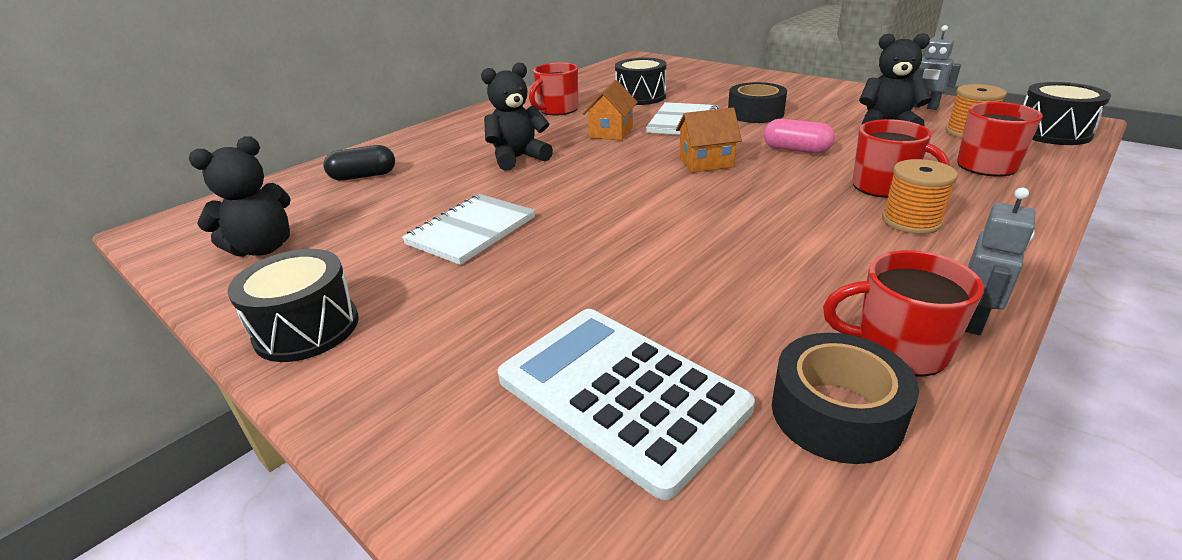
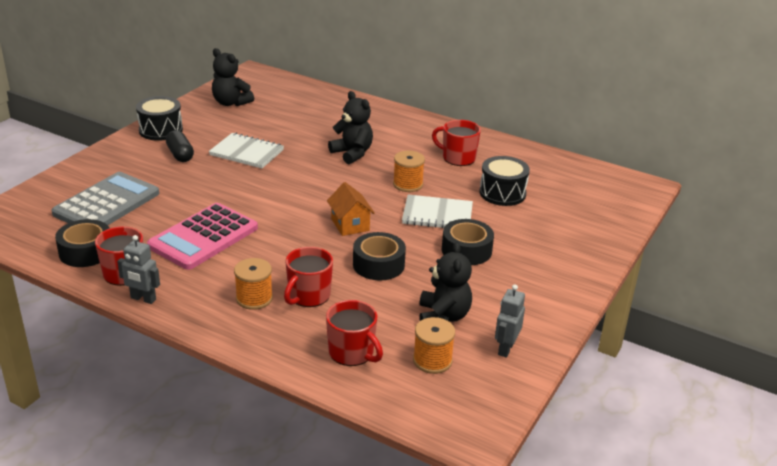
camera: 75 degrees right, 0 degrees up
black capsule [323,145,395,181] -> black capsule moved to [166,130,194,162]
white calculator [498,309,755,500] -> grey calculator [52,172,159,225]
orange house [582,80,638,140] -> orange spool [393,151,425,192]
pink capsule [764,119,835,154] -> black tape [353,232,406,281]
black drum [1023,82,1111,145] -> none
none -> pink calculator [147,203,258,270]

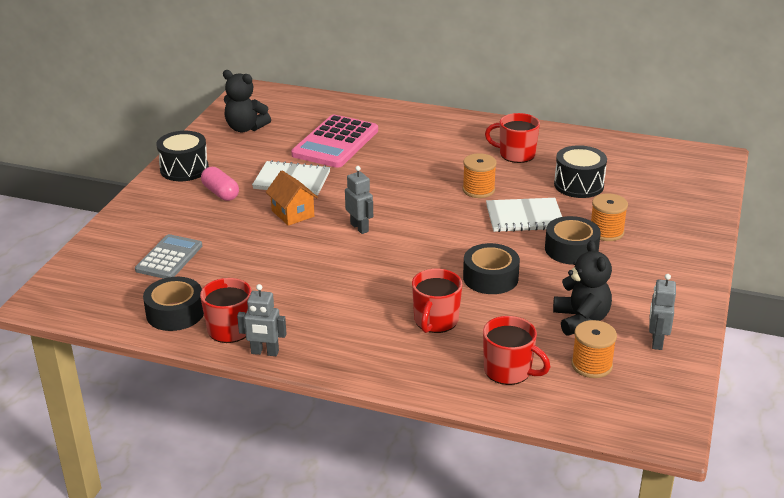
camera: 10 degrees left, 0 degrees up
grey calculator [52,172,159,225] -> grey calculator [135,234,202,279], size x0.64
pink calculator [147,203,258,270] -> pink calculator moved to [291,115,378,168]
black capsule [166,130,194,162] -> pink capsule [201,167,239,201]
orange spool [234,258,273,310] -> orange spool moved to [591,193,628,241]
orange house [327,182,375,236] -> orange house moved to [266,170,318,226]
black teddy bear [328,91,373,164] -> none
none -> grey robot [345,166,373,234]

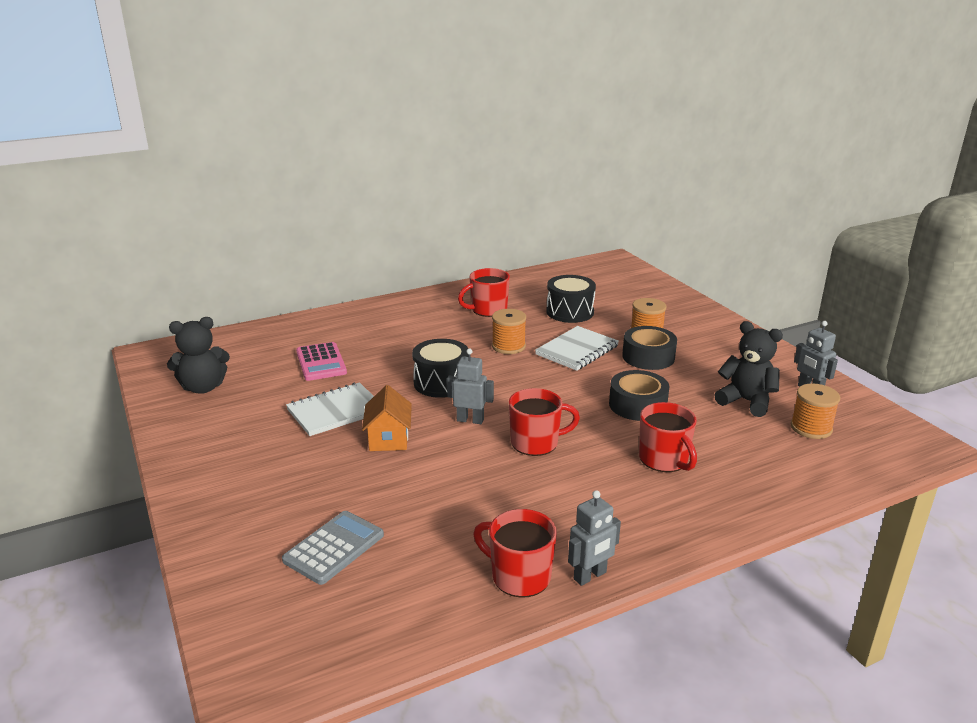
camera: 45 degrees left, 5 degrees down
grey calculator [135,234,202,279] -> grey calculator turned 60 degrees clockwise [282,511,384,585]
black tape [143,277,204,331] -> none
black drum [156,131,209,181] -> black drum moved to [412,339,468,398]
pink capsule [201,167,239,201] -> none
orange house [266,170,318,226] -> orange house turned 75 degrees clockwise [362,385,412,451]
pink calculator [291,115,378,168] -> pink calculator [296,342,347,381], size x0.64
red mug [483,316,550,385] -> red mug moved to [509,388,580,456]

